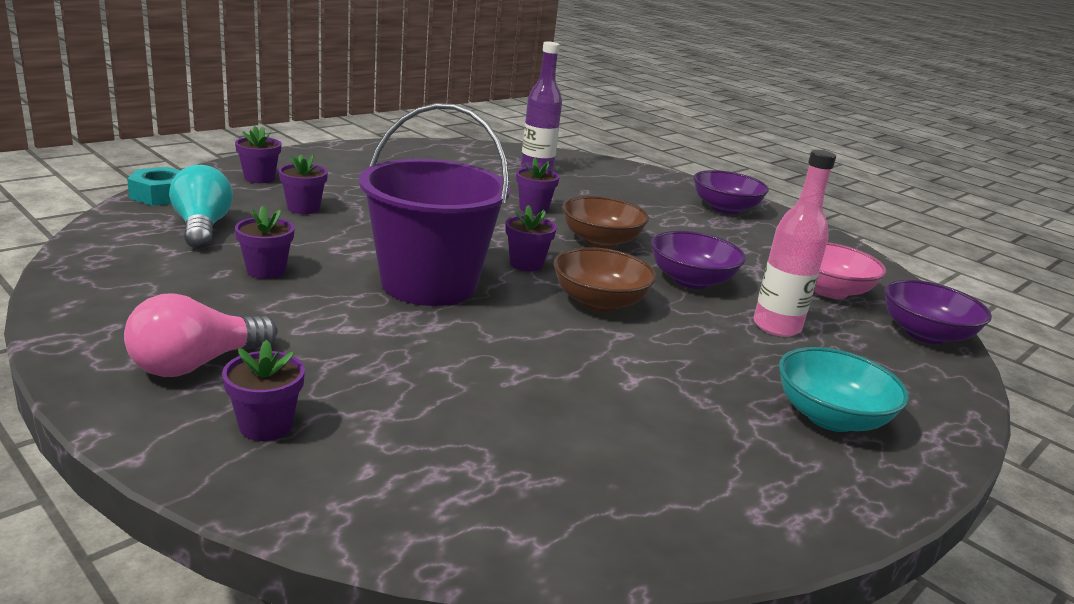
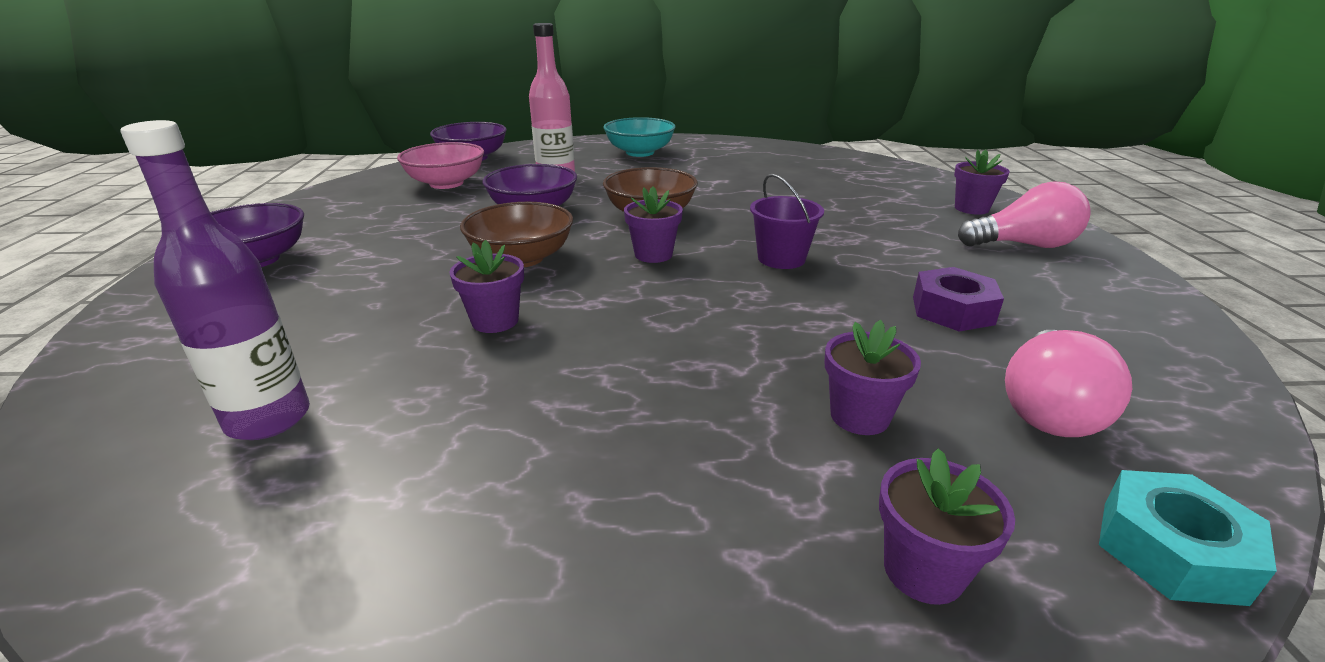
camera: 135 degrees left, 5 degrees up
turquoise light bulb [169,165,233,249] -> pink light bulb [1005,330,1132,437]
purple flower pot [235,206,294,279] -> purple nut [913,267,1004,331]
purple bucket [359,103,510,306] -> purple bucket [750,174,824,269], size x0.47

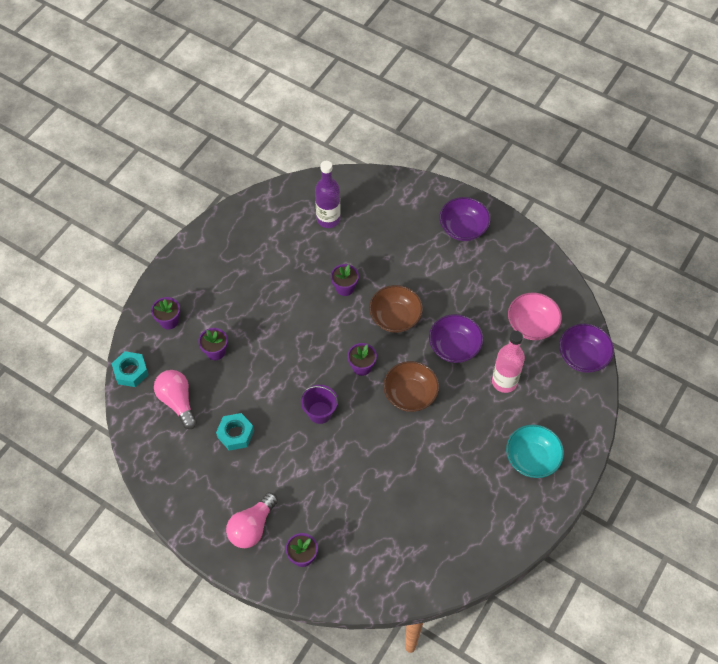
camera: 125 degrees right, 30 degrees up
purple nut [913,267,1004,331] -> turquoise nut [216,413,254,451]

